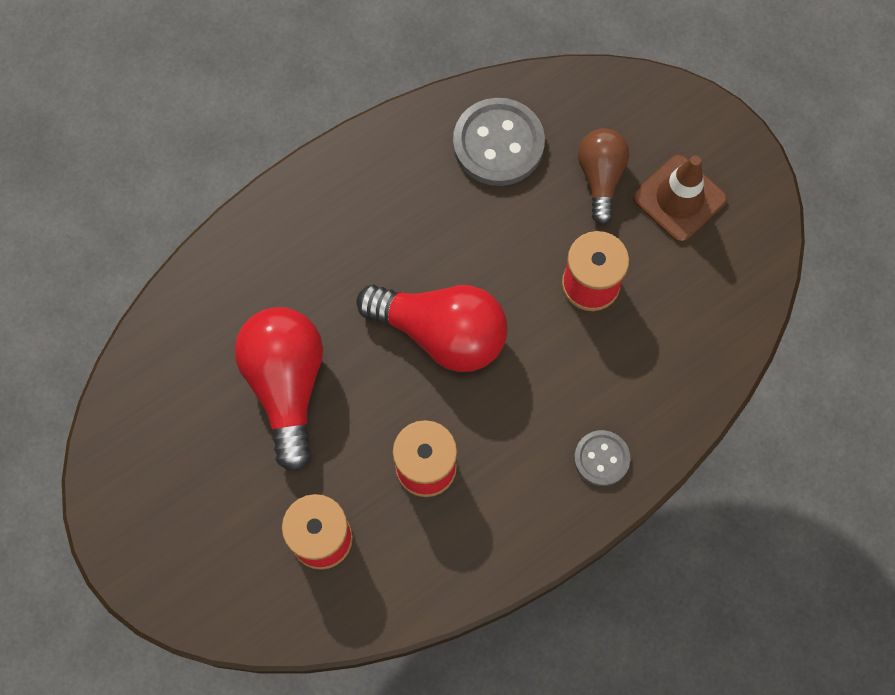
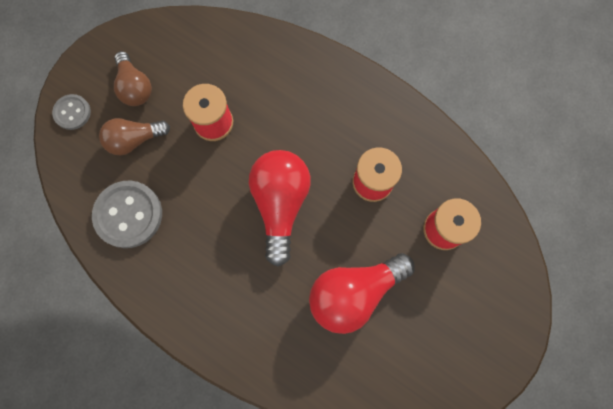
camera: 110 degrees left, 5 degrees up
grey button [574,430,630,486] -> grey button moved to [52,94,91,130]
brown traffic cone [633,155,727,242] -> brown light bulb [114,51,152,106]

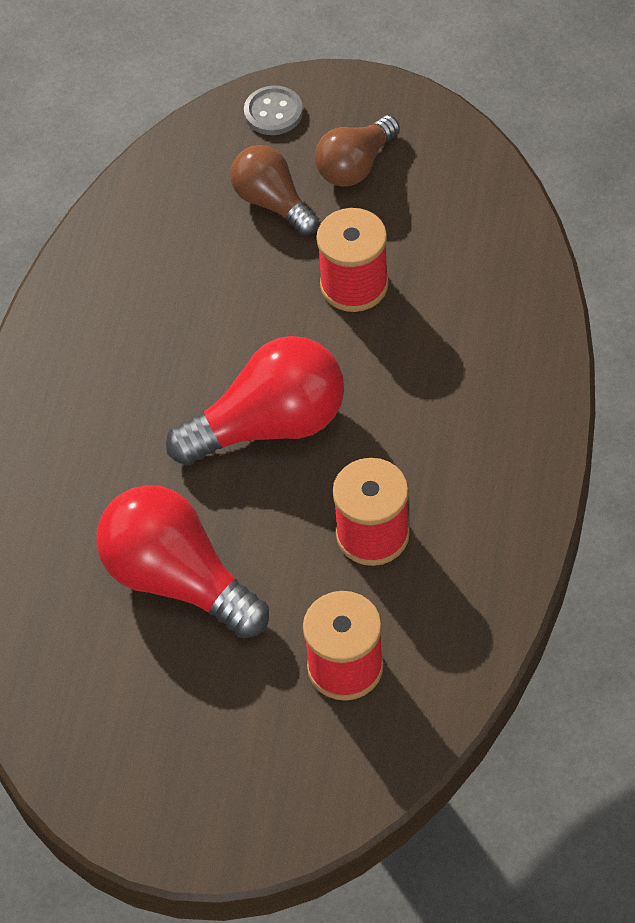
camera: 70 degrees right, 20 degrees down
grey button [92,181,162,248] -> none

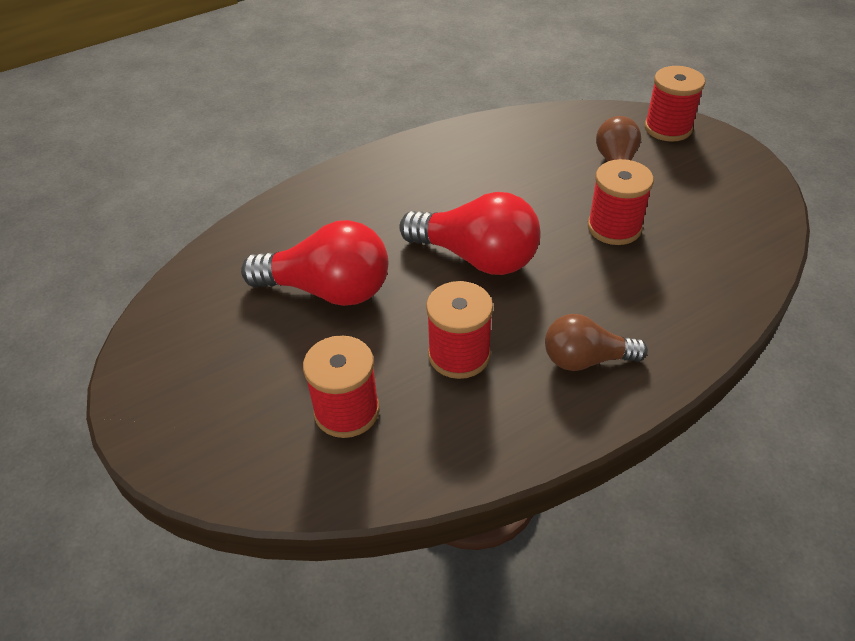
camera: 45 degrees right, 10 degrees down
red light bulb [97,485,269,638] -> red light bulb turned 105 degrees clockwise [241,220,388,306]
grey button [244,85,303,135] -> red spool [645,66,705,142]
brown light bulb [315,115,400,187] -> brown light bulb moved to [545,314,648,371]

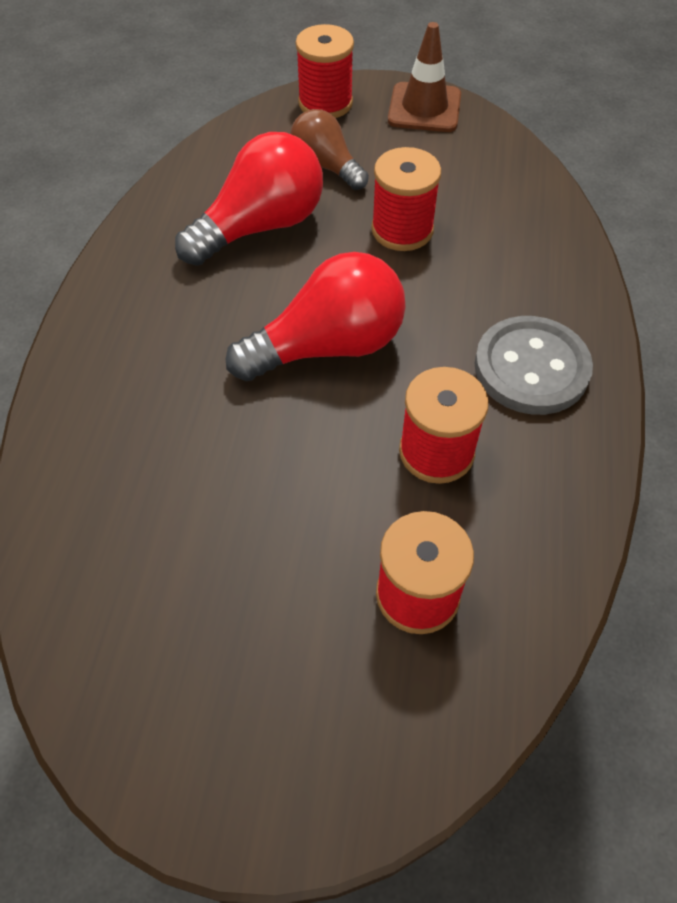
camera: 50 degrees left, 10 degrees up
red light bulb [241,220,388,306] -> red light bulb moved to [175,132,323,266]
brown light bulb [545,314,648,371] -> grey button [474,316,593,415]
none -> brown traffic cone [388,22,461,132]

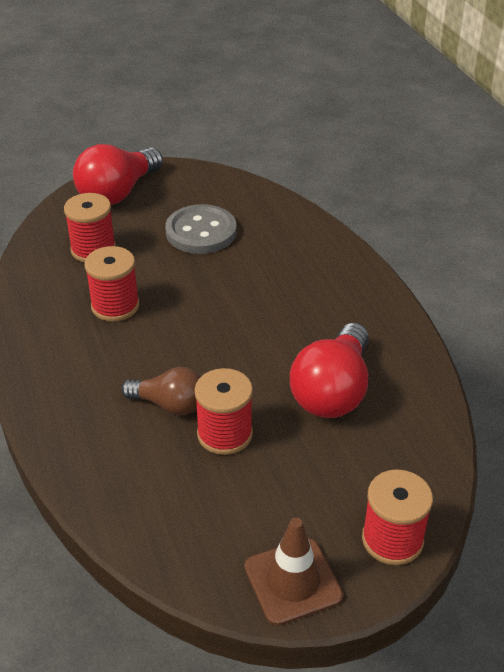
camera: 150 degrees right, 15 degrees down
red light bulb [226,252,406,381] -> red light bulb moved to [73,144,163,205]
brown light bulb [290,109,369,190] -> brown light bulb moved to [121,367,201,415]
grey button [474,316,593,415] -> grey button moved to [165,204,237,254]

